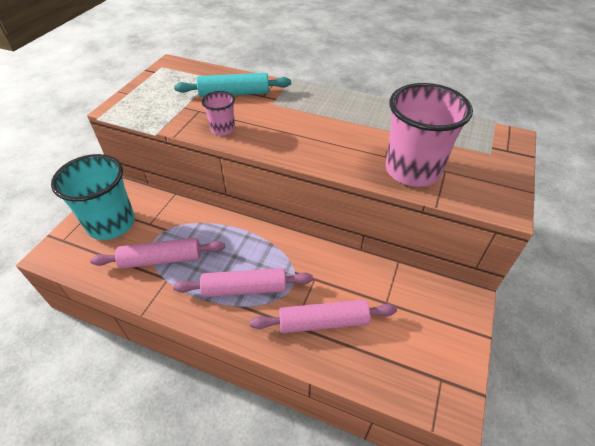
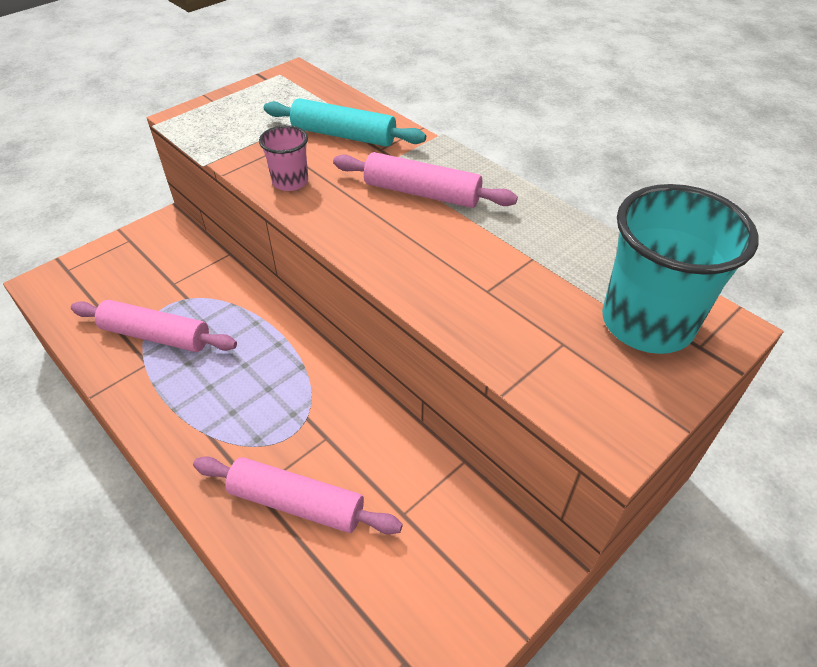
camera: 25 degrees right, 0 degrees up
turquoise cup [51,154,135,240] -> turquoise cup moved to [602,184,759,354]
pink rolling pin [173,268,313,297] -> pink rolling pin moved to [333,152,518,208]
pink cup [386,83,473,187] -> none

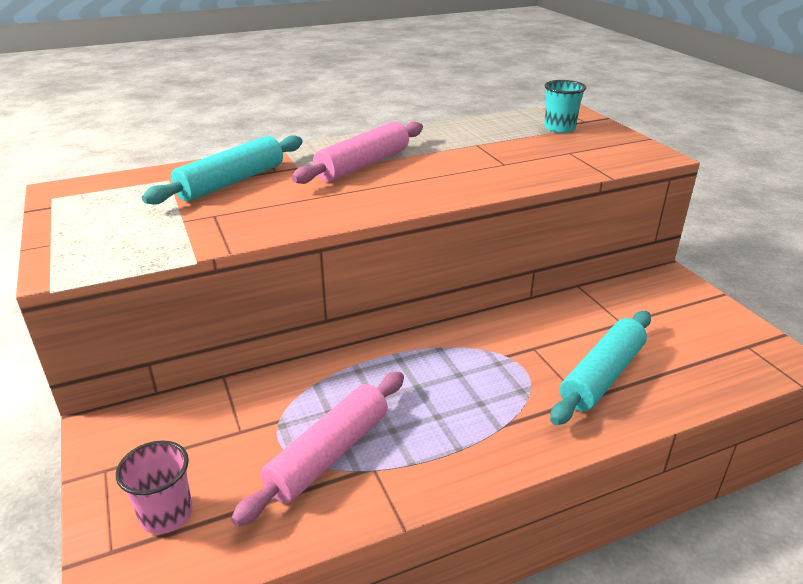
camera: 70 degrees left, 15 degrees down
pink rolling pin [193,456,403,535] -> turquoise rolling pin [550,311,651,425]
pink cup [259,125,308,191] -> pink cup moved to [116,440,193,534]
turquoise cup [602,184,759,354] -> turquoise cup [544,80,586,133], size x0.49

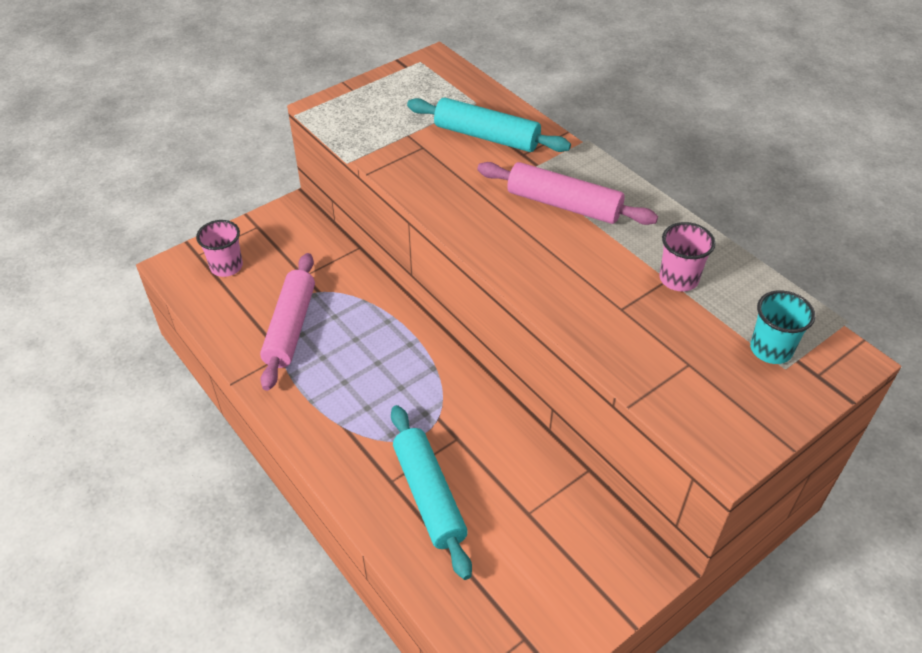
camera: 75 degrees right, 15 degrees up
pink rolling pin [231,372,404,527] -> pink rolling pin turned 75 degrees clockwise [260,253,315,391]
turquoise rolling pin [550,311,651,425] -> turquoise rolling pin turned 45 degrees clockwise [391,405,472,580]
none -> pink cup [659,222,716,292]

